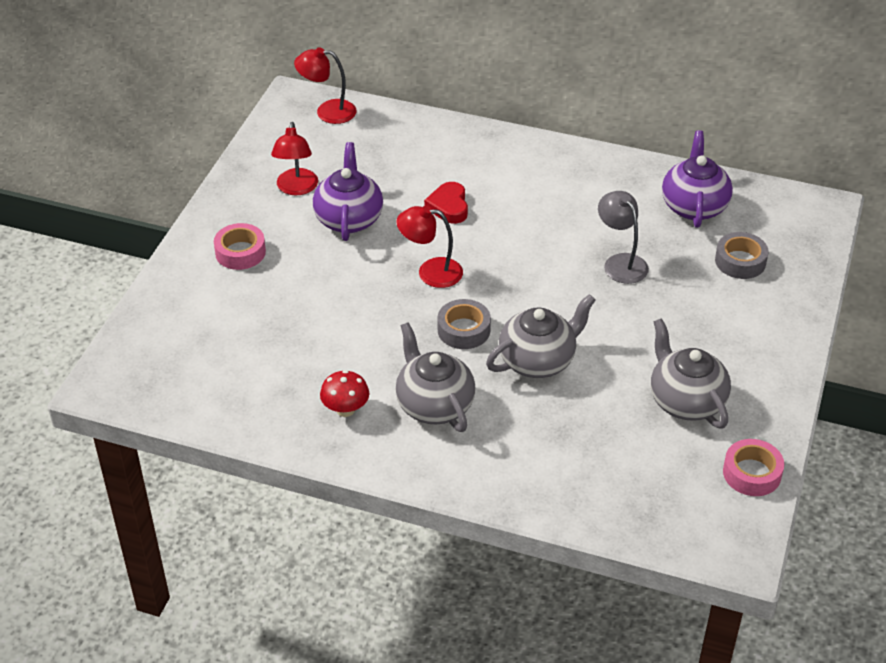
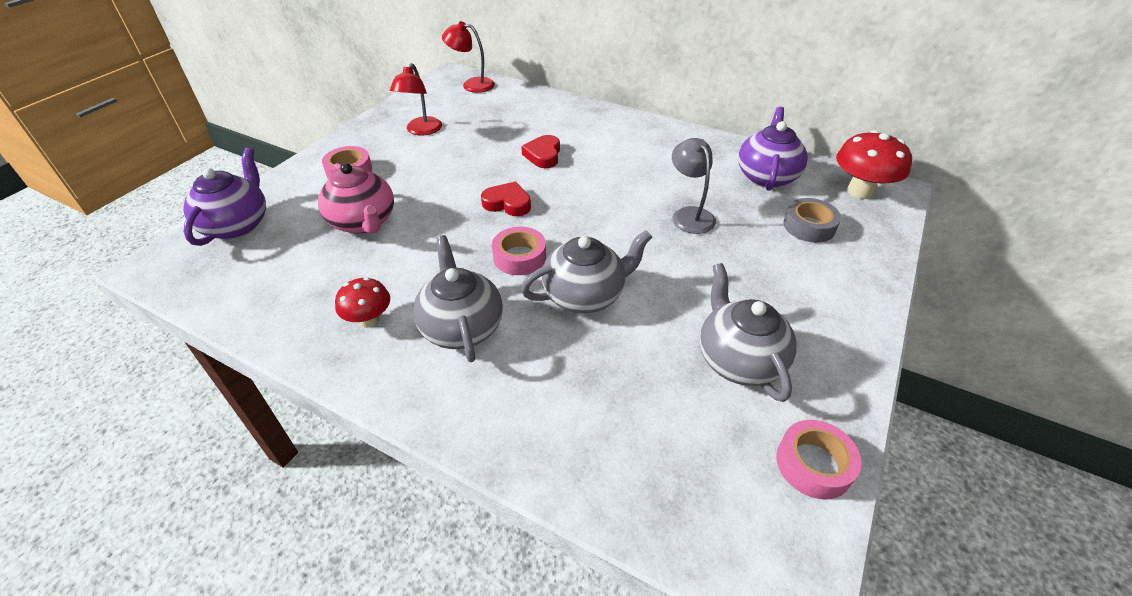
camera: 10 degrees right, 0 degrees up
purple teapot [313,142,383,241] -> purple teapot moved to [183,148,266,246]
red lamp [396,206,463,288] -> red heart [481,181,531,216]
grey tape [438,299,491,349] -> pink tape [492,227,546,275]
none -> pink teapot [318,163,394,234]
none -> red mushroom [836,130,912,199]

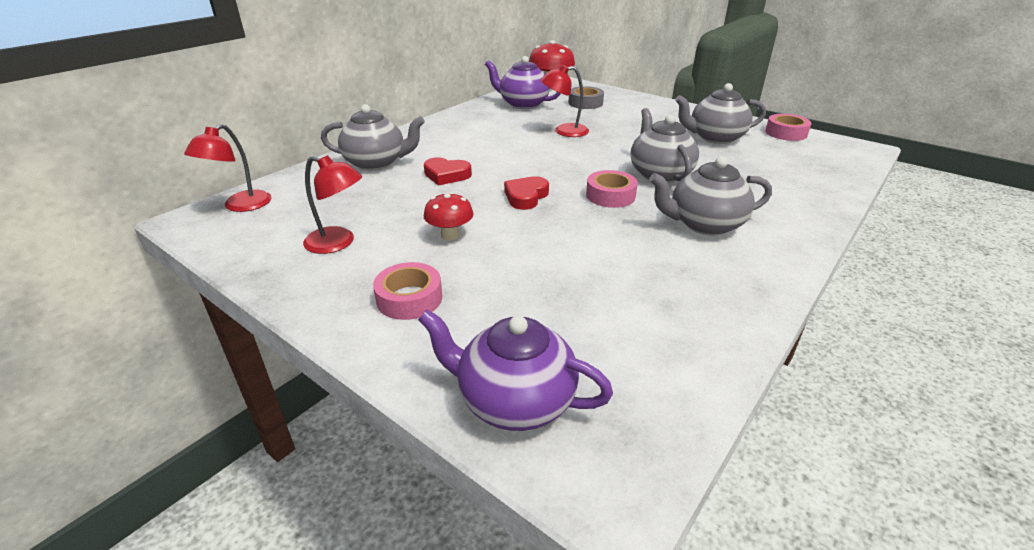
camera: 80 degrees left, 10 degrees down
pink teapot [318,163,394,234] -> none
red mushroom [335,277,390,328] -> red mushroom moved to [424,192,474,241]
grey lamp [672,138,716,234] -> red lamp [541,65,589,137]
none -> grey teapot [321,104,425,170]

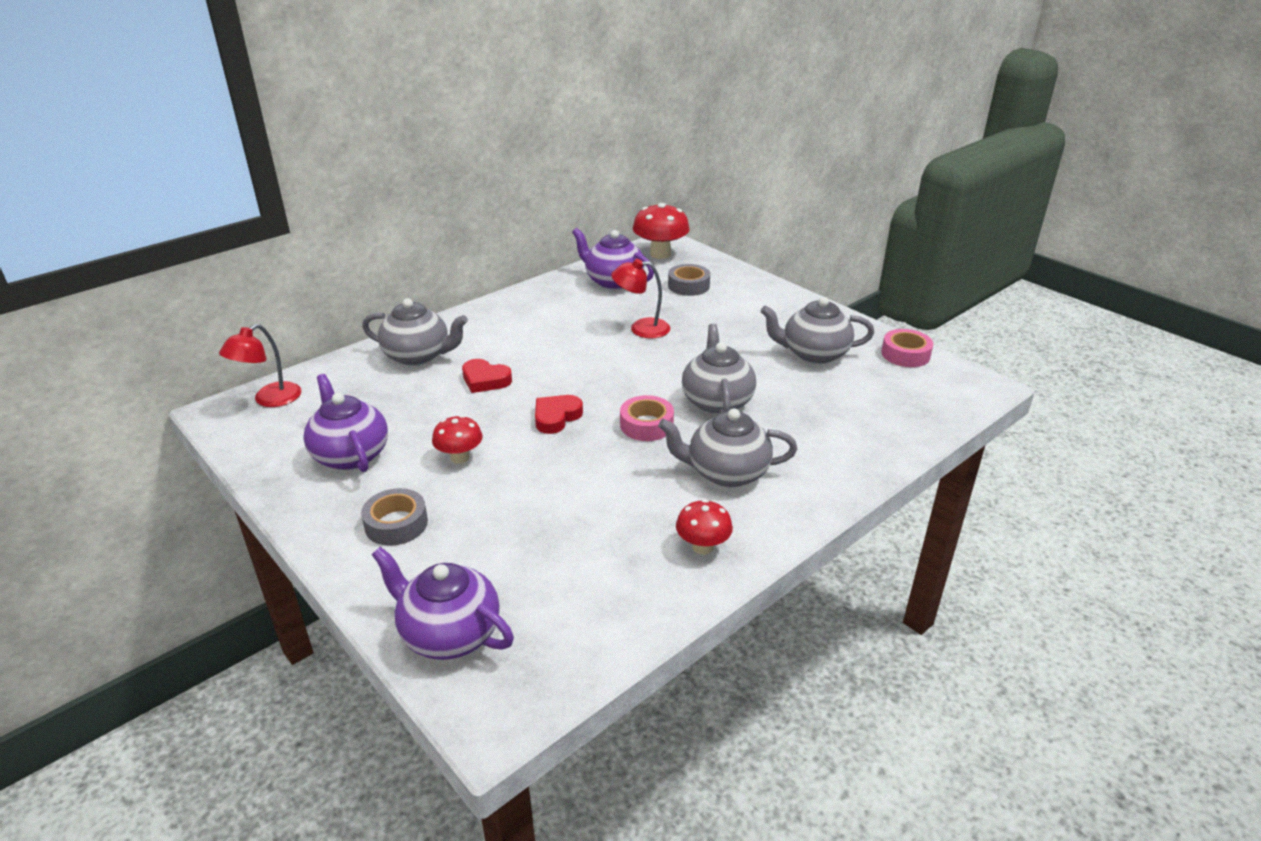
camera: 10 degrees right, 0 degrees up
red lamp [303,155,362,254] -> purple teapot [303,374,388,472]
pink tape [373,262,442,320] -> grey tape [361,488,428,546]
none -> red mushroom [676,499,733,555]

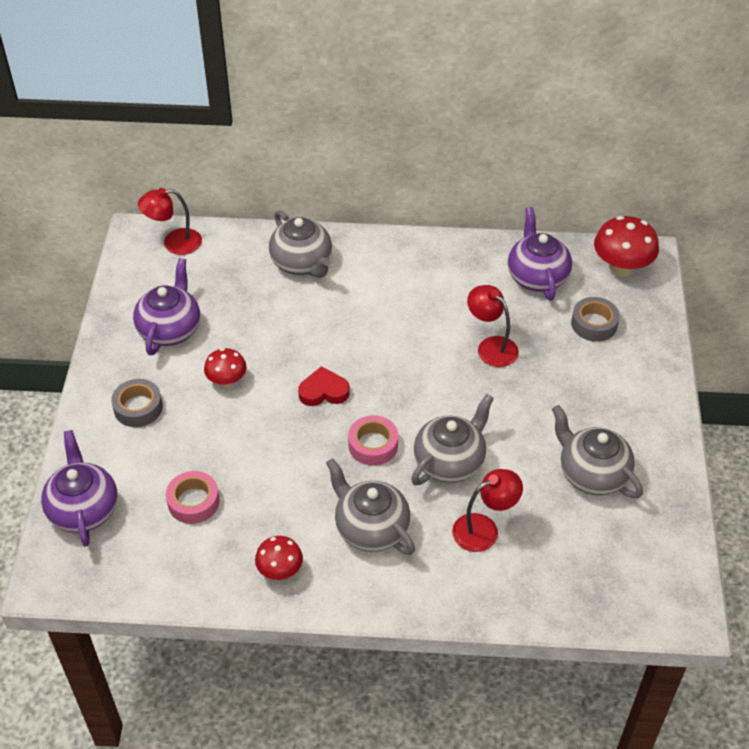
camera: 45 degrees right, 15 degrees up
red heart [462,359,512,393] -> none
pink tape [881,329,933,367] -> pink tape moved to [166,471,220,524]
none -> red lamp [452,469,523,552]

